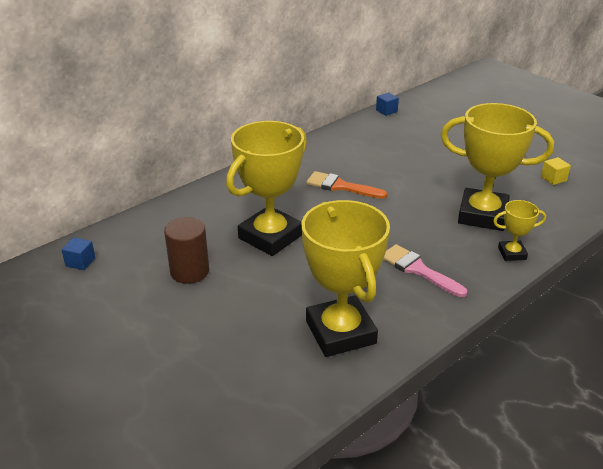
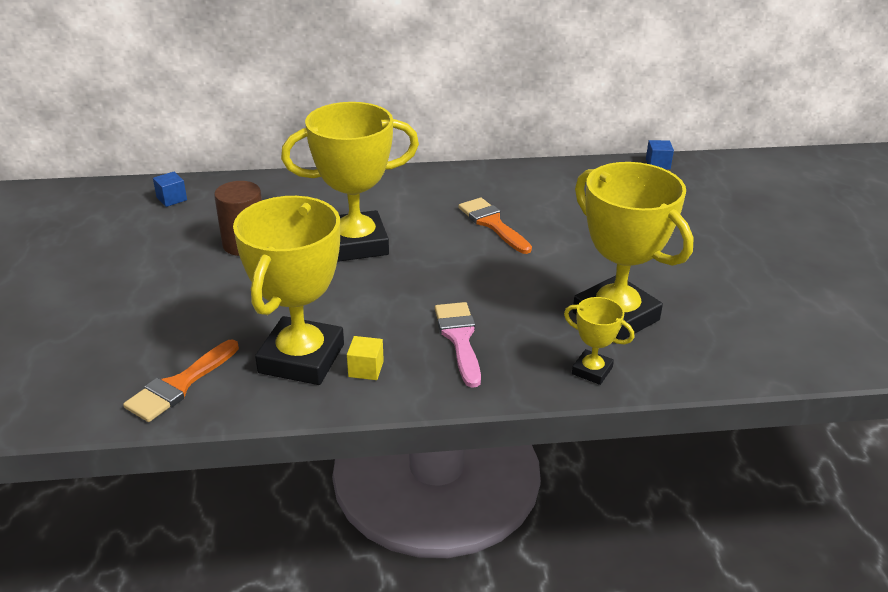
camera: 35 degrees right, 0 degrees up
yellow cube [541,157,571,185] -> yellow cube moved to [347,336,384,380]
none -> orange brush [123,340,239,422]

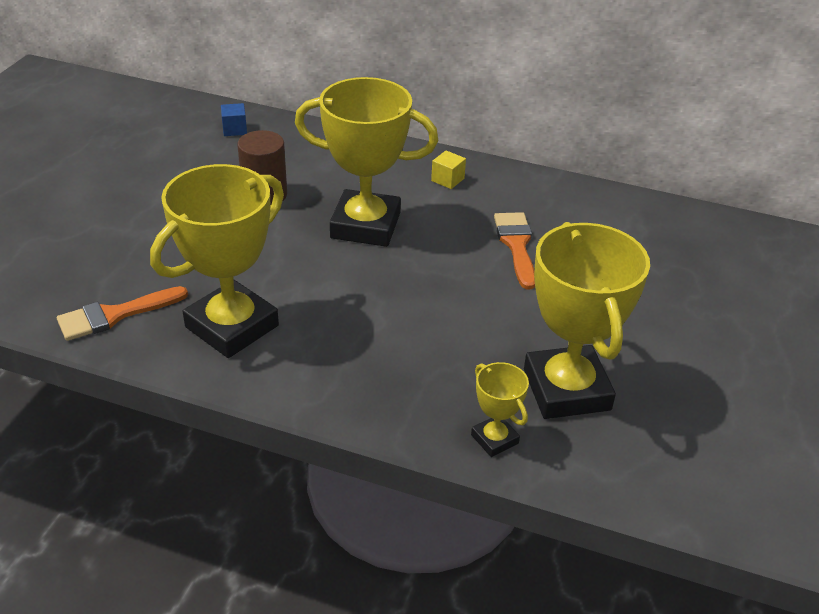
camera: 25 degrees right, 5 degrees up
yellow cube [347,336,384,380] -> yellow cube moved to [431,150,466,189]
pink brush [435,302,481,388] -> none
blue cube [646,140,674,169] -> none

